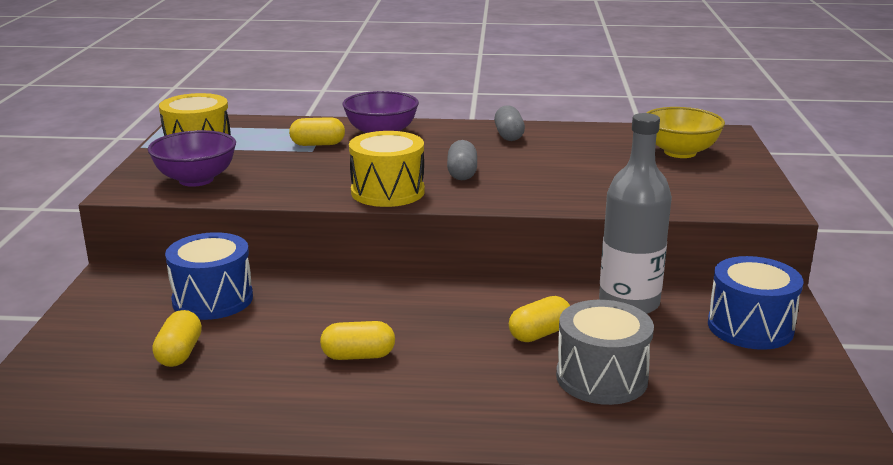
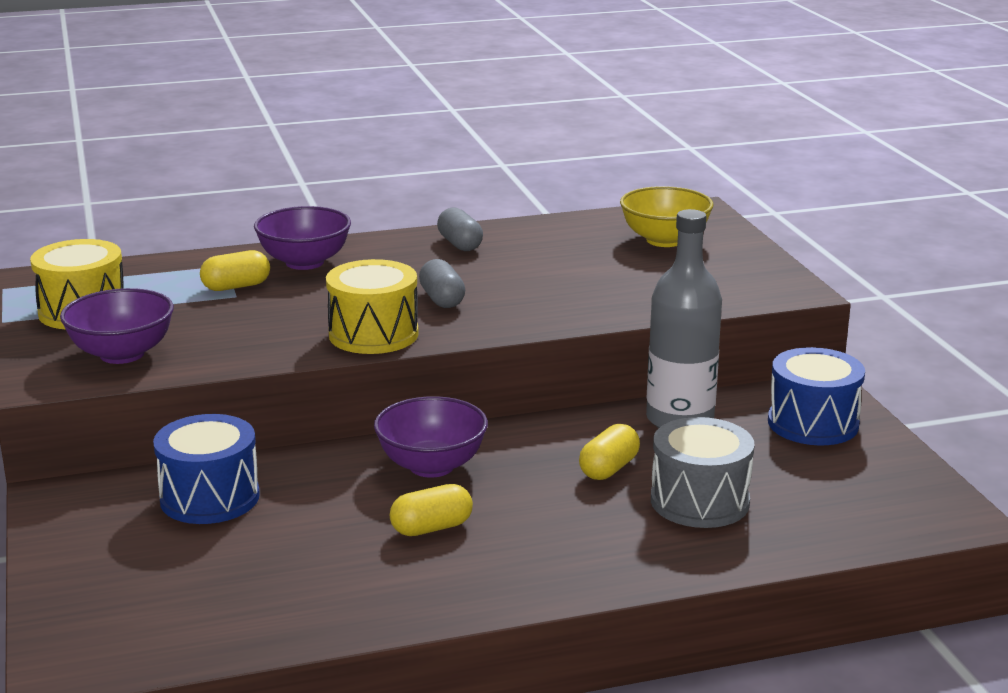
camera: 20 degrees left, 0 degrees up
yellow capsule [152,310,202,367] -> none
none -> purple bowl [374,396,488,478]

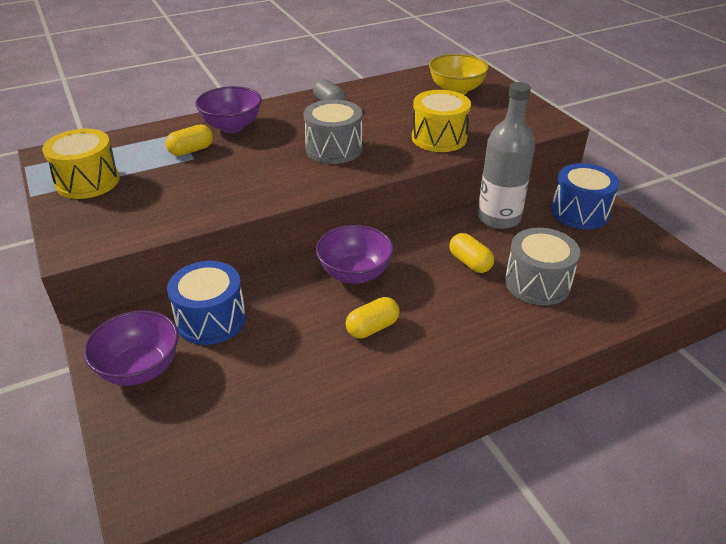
camera: 10 degrees left, 15 degrees up
purple bowl [60,288,174,364] -> purple bowl moved to [84,310,179,386]
yellow drum [326,259,419,354] -> yellow drum moved to [412,90,471,152]
grey capsule [419,259,465,308] -> grey drum [303,99,362,164]
yellow capsule [579,424,640,480] -> yellow capsule turned 60 degrees counterclockwise [449,233,494,273]

